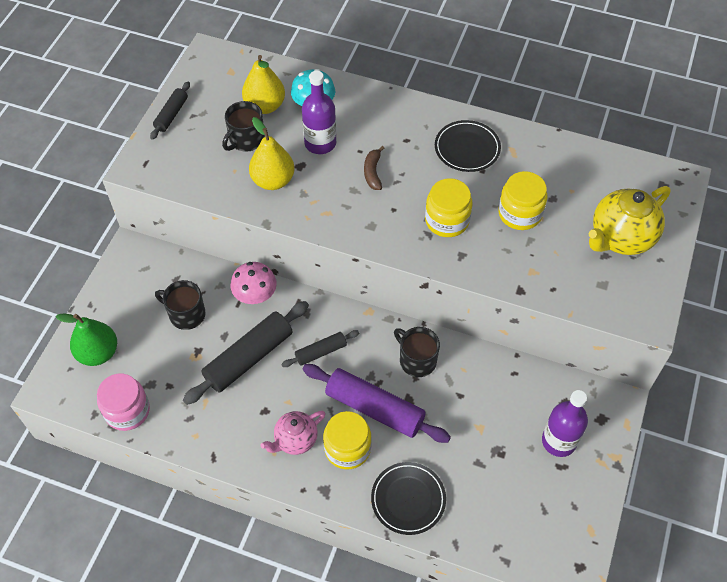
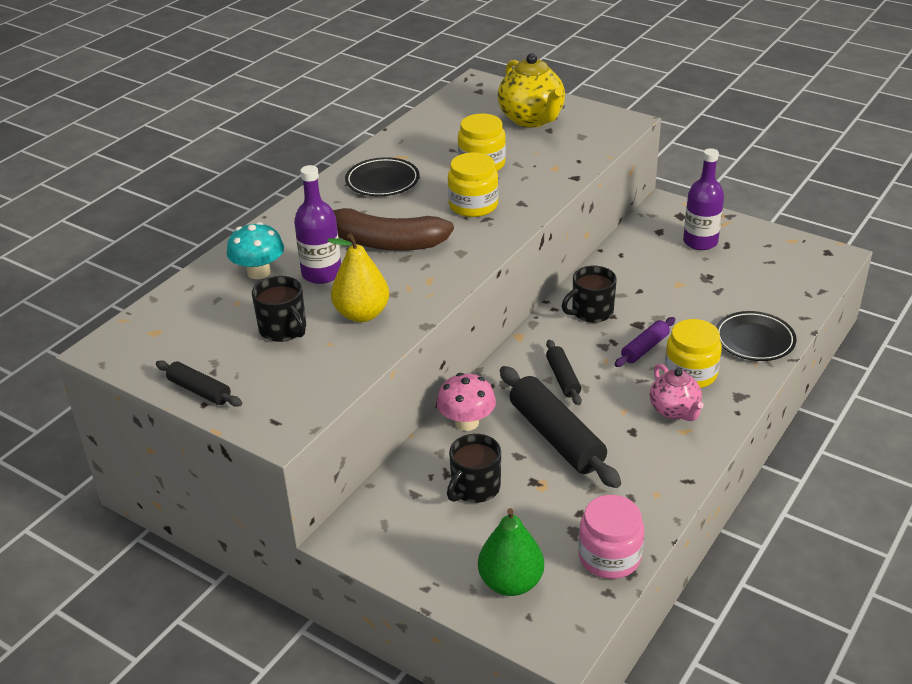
camera: 75 degrees left, 20 degrees down
yellow pear [242,55,285,114] -> none
purple rolling pin [303,364,451,443] -> purple rolling pin [615,317,675,367], size x0.54
brown banana [364,146,384,190] -> brown banana [332,208,454,251], size x2.14

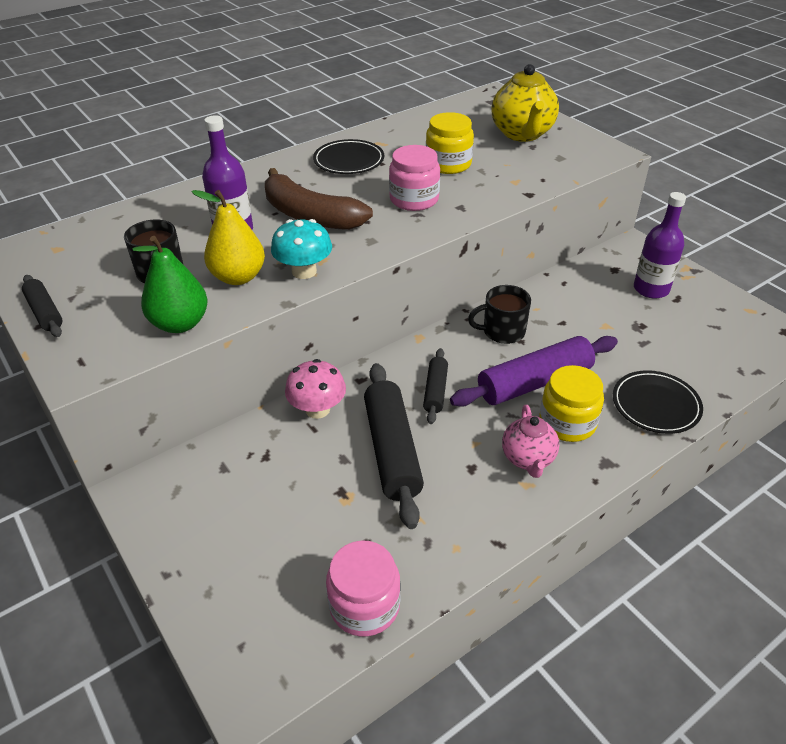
camera: 20 degrees right, 5 degrees up
turquoise mushroom [227,222,284,279] -> turquoise mushroom moved to [271,219,332,279]
black mug [447,434,501,503] -> none
yellow jar [448,152,498,217] -> pink jar [389,145,440,211]
green pear [478,508,544,596] -> green pear moved to [132,236,208,333]
purple rolling pin [615,317,675,367] -> purple rolling pin [450,336,618,407], size x1.87

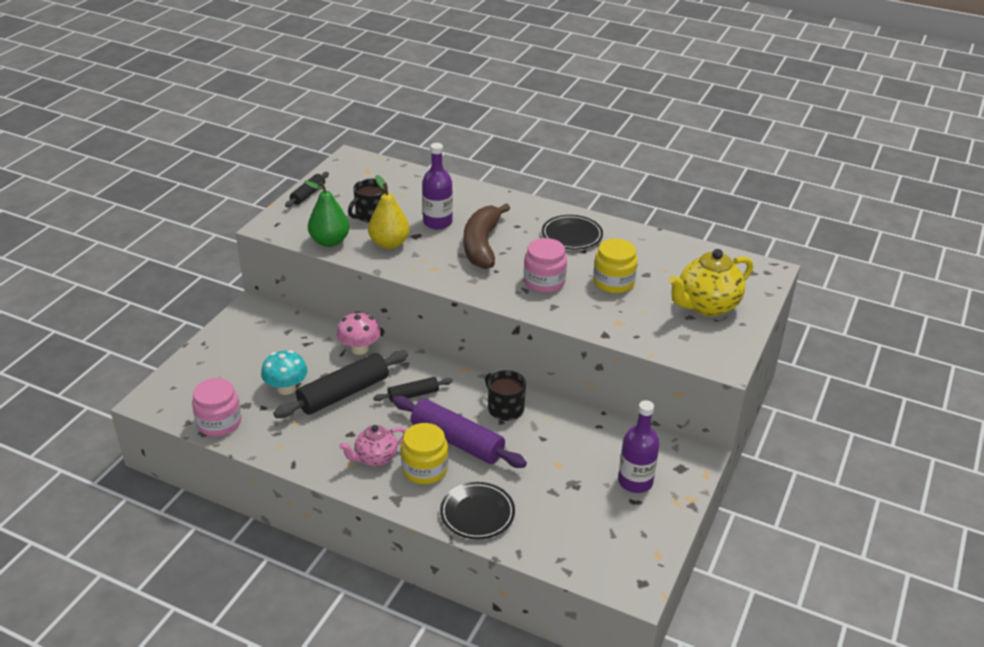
camera: 60 degrees right, 5 degrees down
turquoise mushroom [271,219,332,279] -> turquoise mushroom moved to [261,350,308,395]

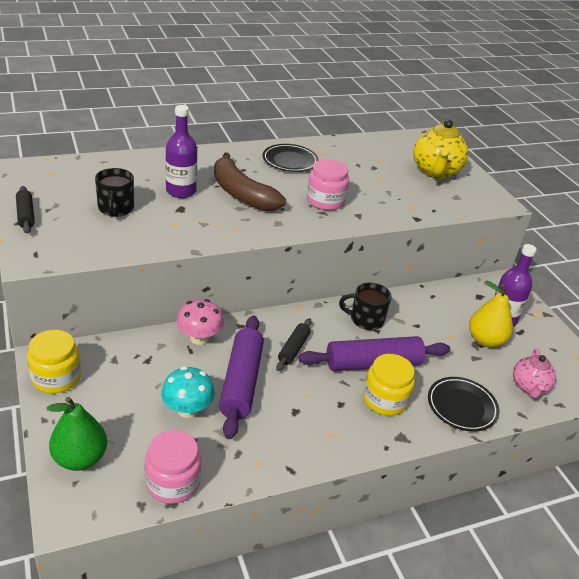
camera: 50 degrees left, 0 degrees up
black rolling pin [273,350,408,418] -> purple rolling pin [219,315,264,439]
green pear [304,180,350,247] -> green pear moved to [47,397,107,471]
pink teapot [339,425,406,466] -> pink teapot moved to [513,349,556,398]
yellow pear [368,175,410,249] -> yellow pear moved to [469,281,513,348]
yellow jar [593,239,638,293] -> yellow jar moved to [27,330,81,394]

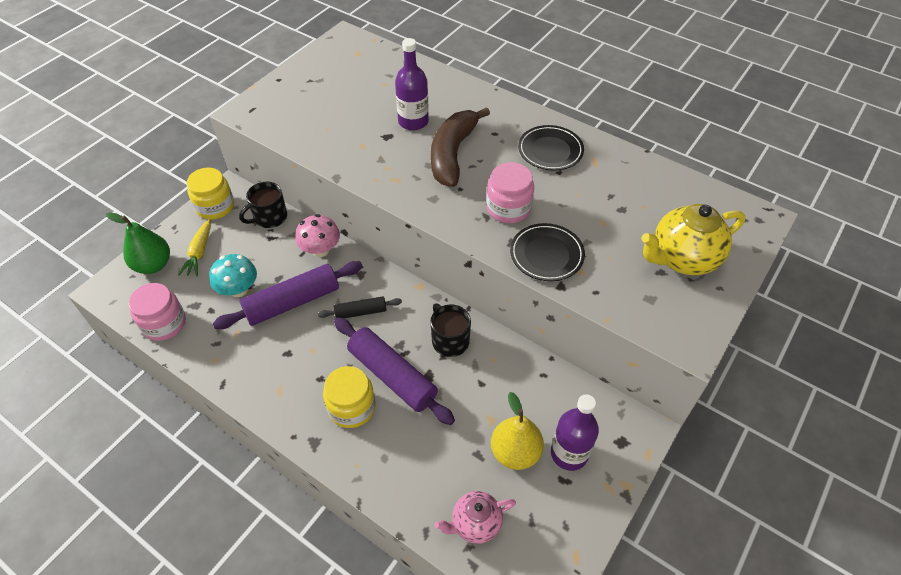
camera: 60 degrees right, 15 degrees up
black rolling pin [16,186,35,234] -> none
black mug [95,168,134,217] -> black mug moved to [239,182,287,228]
black plate [428,377,499,431] -> black plate moved to [510,223,585,281]
none -> yellow carrot [178,219,211,276]

